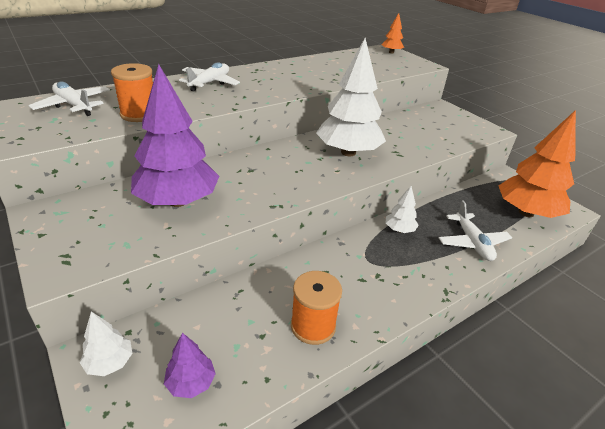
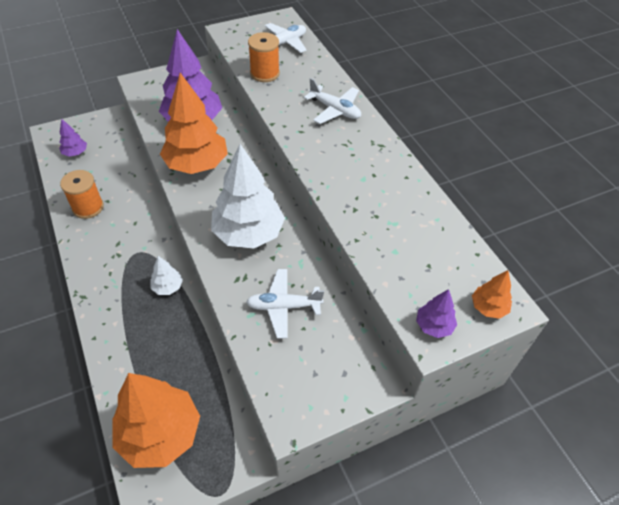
camera: 100 degrees right, 15 degrees up
white tree [80,312,133,376] -> none
white plane [439,200,512,261] -> white plane moved to [246,269,324,339]
none -> orange tree [160,73,228,174]
none -> purple tree [416,289,457,338]

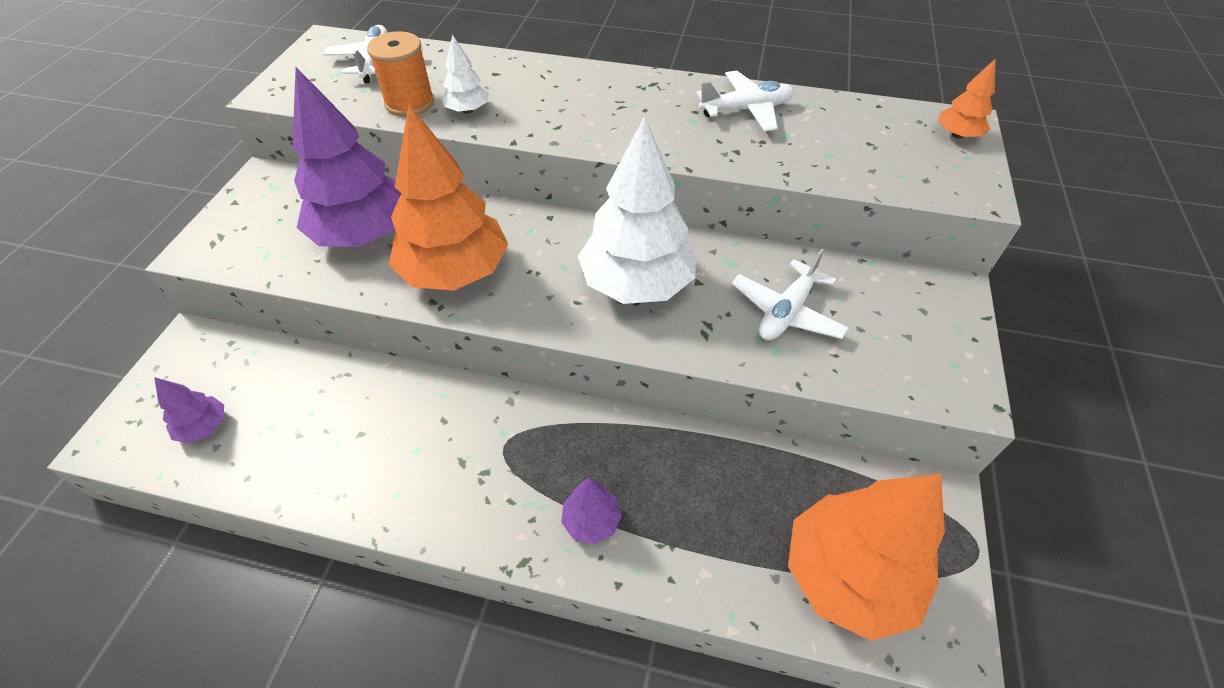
camera: 50 degrees left, 0 degrees up
orange spool [60,170,104,219] -> none
white tree [150,256,183,295] -> white tree moved to [441,35,489,114]
white plane [304,78,361,124] -> white plane moved to [697,70,794,132]
purple tree [416,289,457,338] -> purple tree moved to [561,478,622,544]

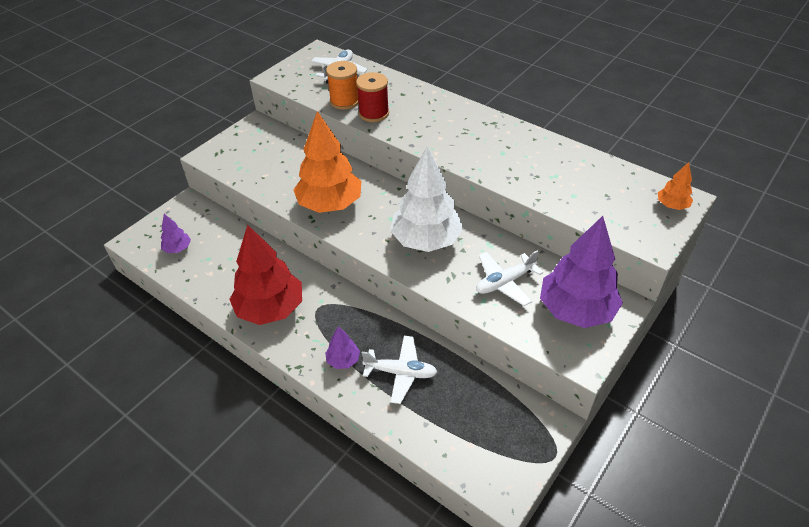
camera: 25 degrees right, 5 degrees down
purple tree [292,67,401,247] -> purple tree moved to [540,216,623,328]
white tree [441,35,489,114] -> red spool [356,72,389,122]
white plane [697,70,794,132] -> white plane moved to [362,336,437,404]
orange tree [788,474,945,641] -> none
none -> red tree [229,224,302,325]

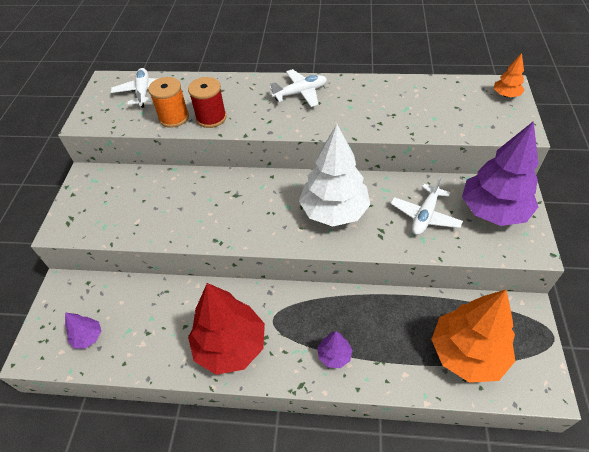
camera: 30 degrees left, 5 degrees up
orange tree [293,111,361,213] -> orange tree moved to [431,289,515,383]
white plane [362,336,437,404] -> white plane moved to [270,69,327,107]

